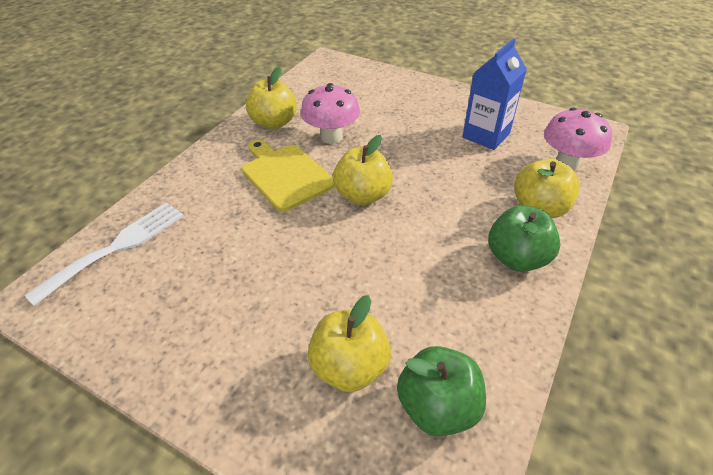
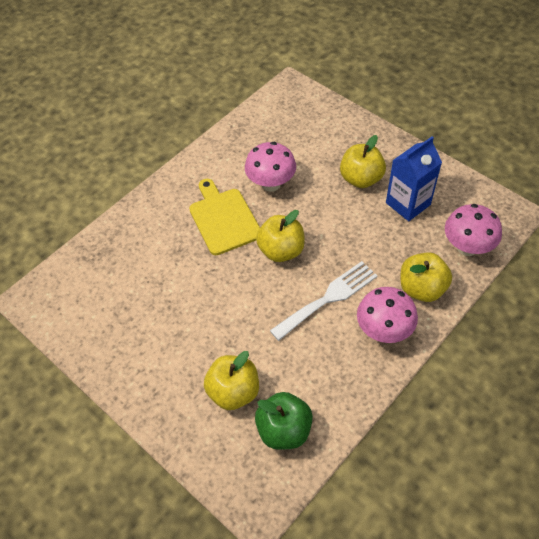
camera: 15 degrees right, 10 degrees up
white fork [24,202,184,306] -> white fork moved to [270,261,377,341]
yellow apple [246,67,297,129] -> yellow apple moved to [340,135,386,188]
green apple [488,206,561,272] -> pink mushroom [357,287,418,343]

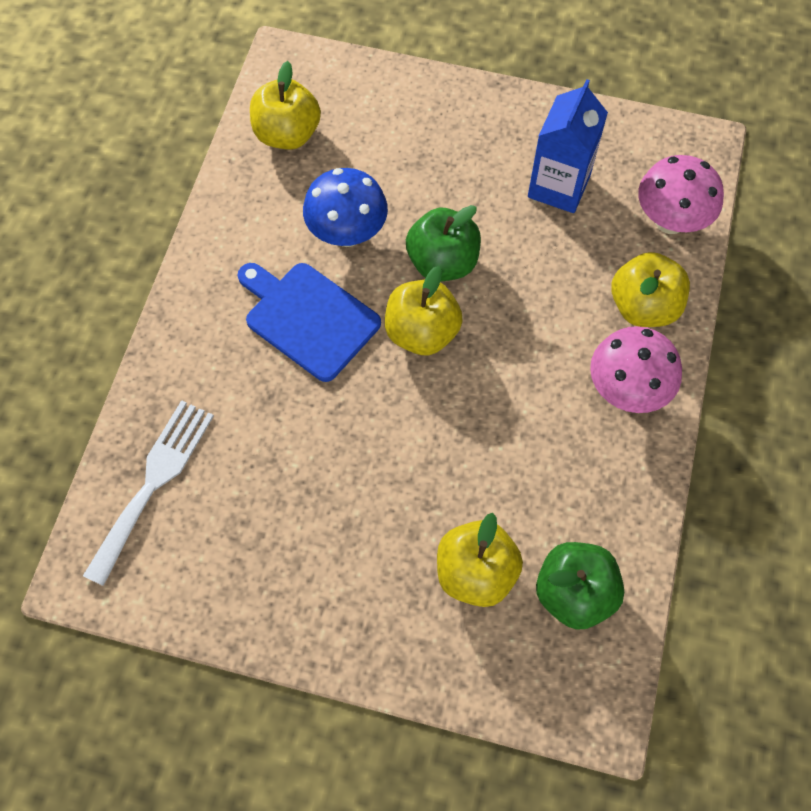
camera: 30 degrees left, 10 degrees up
yellow cutting board [189,179,260,255] -> blue cutting board [237,263,381,382]
pink mushroom [245,142,296,192] -> blue mushroom [303,168,388,247]
white fork [270,261,377,341] -> white fork moved to [83,400,214,586]
yellow apple [340,135,386,188] -> yellow apple moved to [250,61,321,150]
none -> green apple [406,205,481,281]

